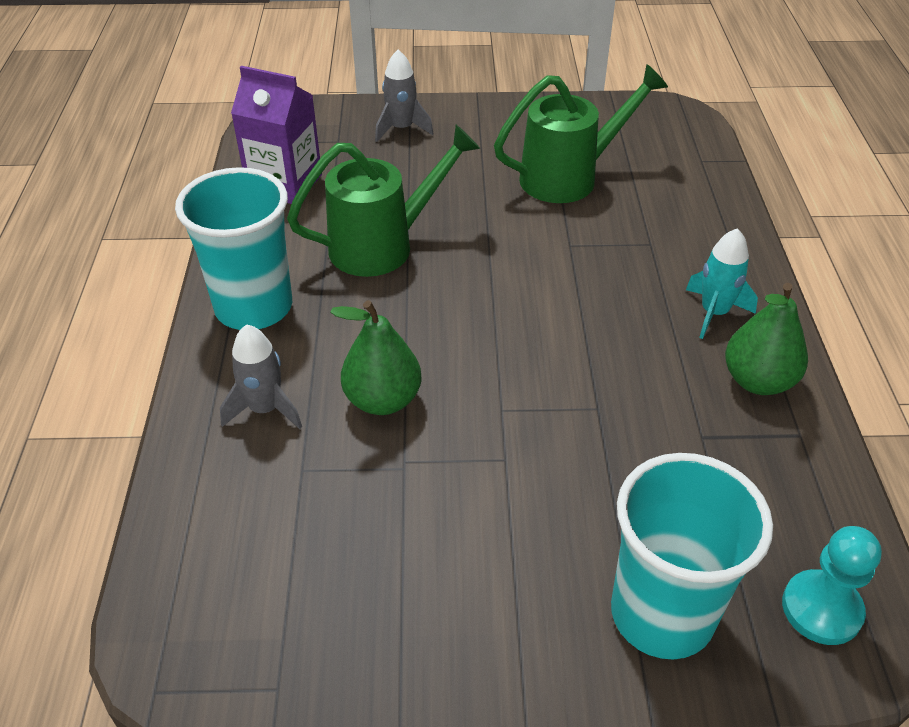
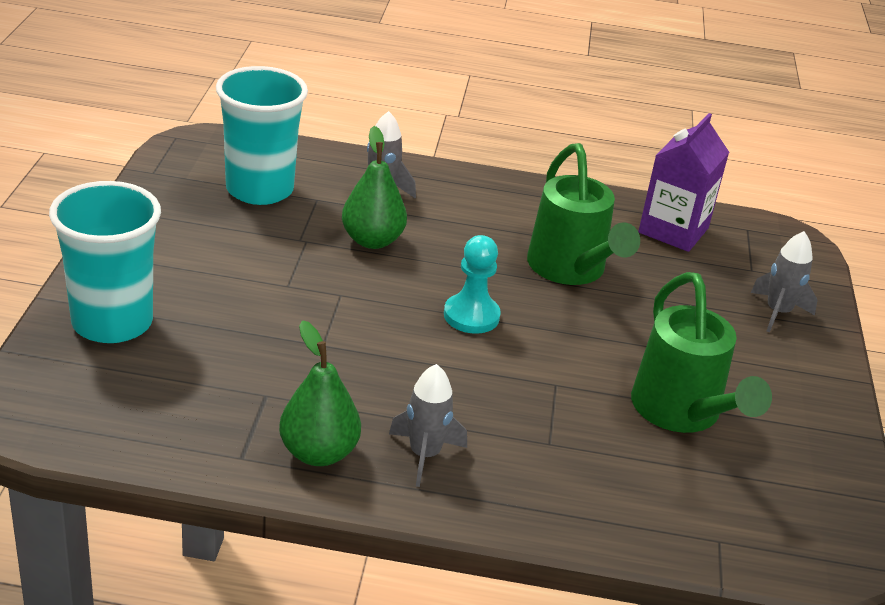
camera: 95 degrees right, 10 degrees down
turquoise cup [175,167,292,330] -> turquoise cup moved to [216,66,308,205]
turquoise rocket [686,228,758,339] -> grey rocket [389,364,467,487]
turquoise pawn [782,526,882,645] -> turquoise pawn moved to [444,235,501,334]

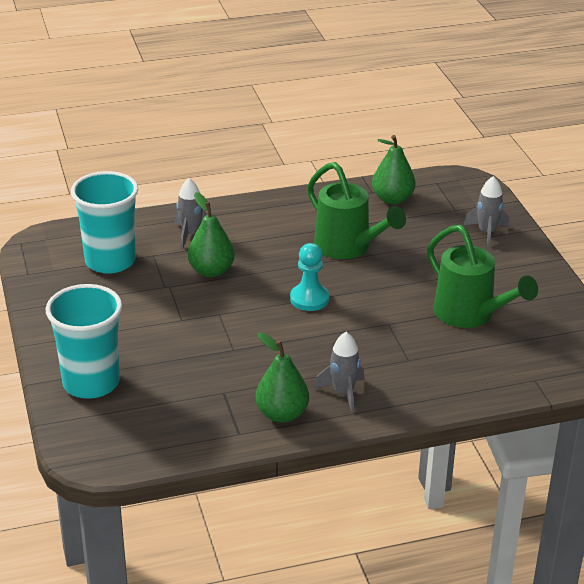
camera: 20 degrees left, 0 degrees up
purple carton [638,113,729,252] -> green pear [372,135,416,205]

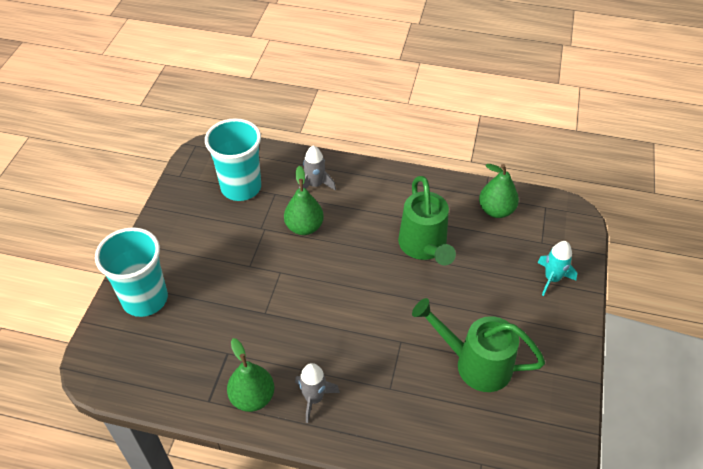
camera: 30 degrees right, 15 degrees up
turquoise pawn [290,243,329,311] -> none
green watering can [427,225,538,328] -> green watering can turned 120 degrees clockwise [412,298,545,392]
grey rocket [464,176,509,247] -> turquoise rocket [537,241,577,296]

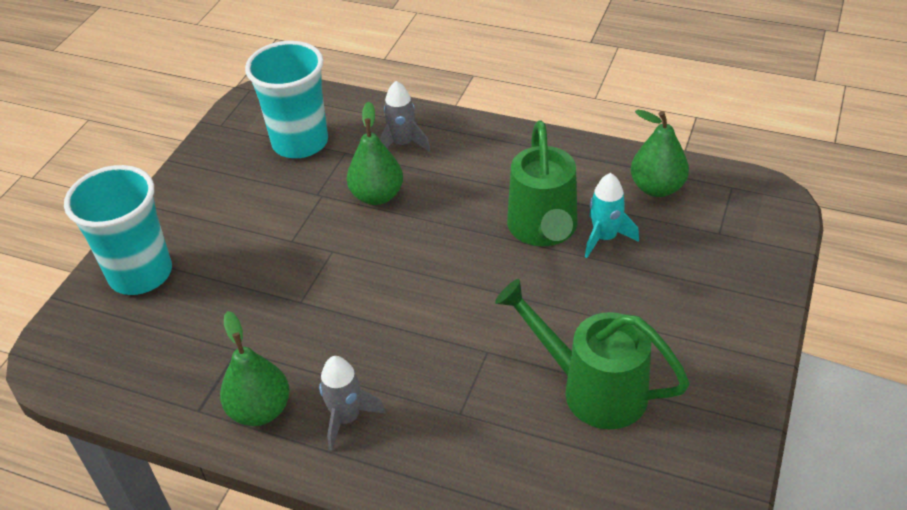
camera: 10 degrees right, 5 degrees down
turquoise rocket [537,241,577,296] -> turquoise rocket moved to [585,173,639,258]

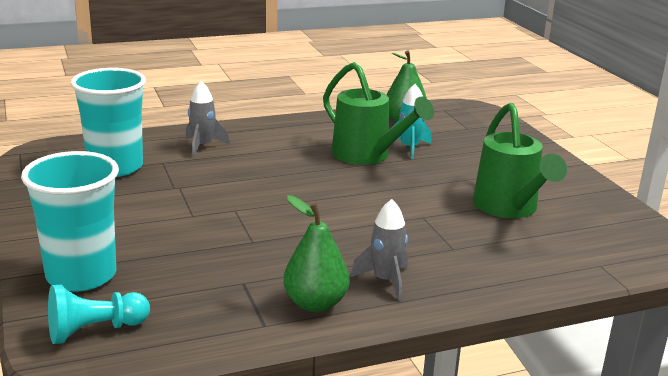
camera: 45 degrees left, 20 degrees down
green pear [347,102,403,205] -> none
green watering can [495,279,690,429] -> green watering can turned 90 degrees counterclockwise [473,103,567,218]
none -> turquoise pawn [48,285,150,344]

